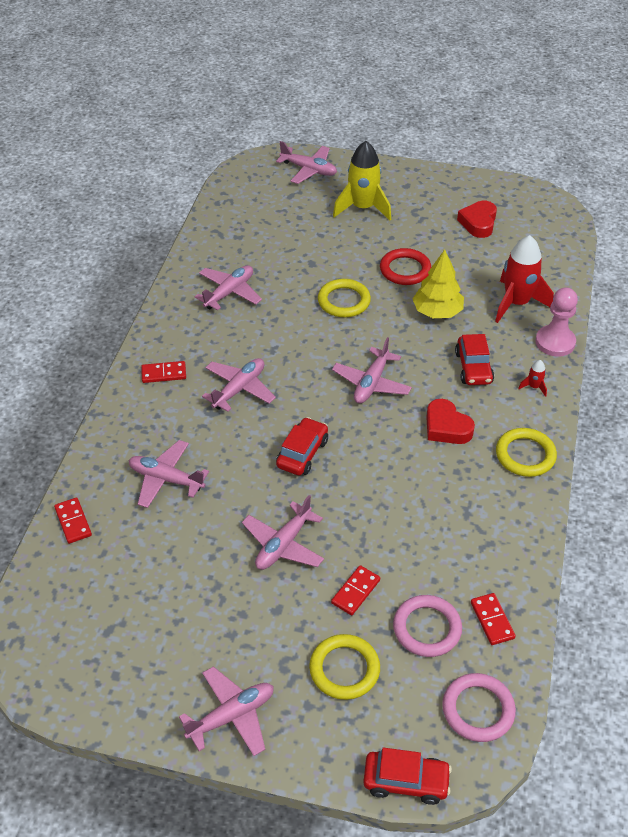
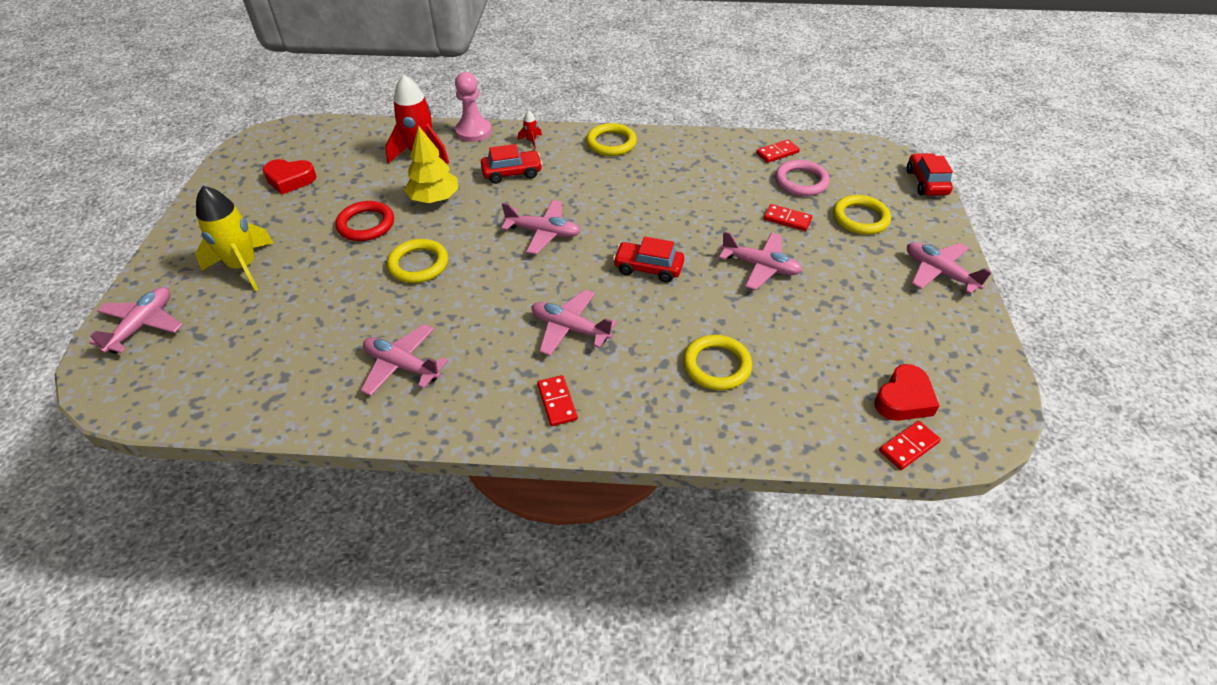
camera: 100 degrees left, 0 degrees up
red domino [54,497,92,544] -> red domino moved to [879,421,941,470]
pink plane [129,440,209,508] -> yellow ring [683,335,752,390]
red heart [426,399,475,444] -> red heart moved to [874,364,939,421]
pink ring [442,673,516,742] -> none

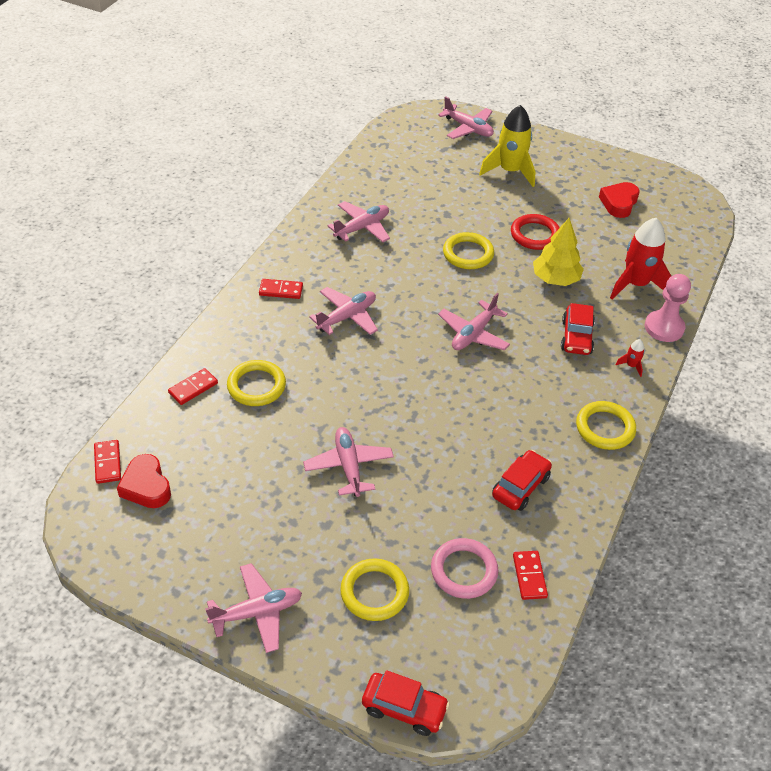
camera: 110 degrees right, 0 degrees up
red car [613,237,684,283] -> red car moved to [492,450,552,511]
pink plane [719,231,803,290] -> pink plane turned 120 degrees clockwise [303,427,394,497]
red domino [764,204,812,231] -> red domino moved to [168,368,218,405]

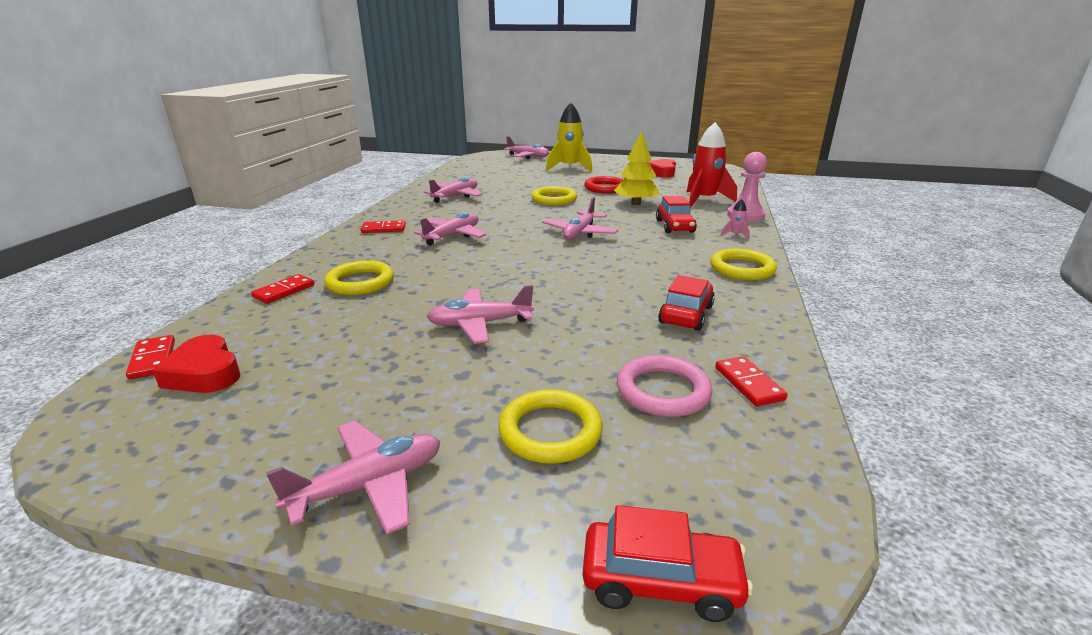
camera: 10 degrees left, 20 degrees down
pink plane [303,427,394,497] -> pink plane turned 75 degrees counterclockwise [426,285,534,344]
red rocket [616,339,645,377] -> pink rocket [721,199,750,240]

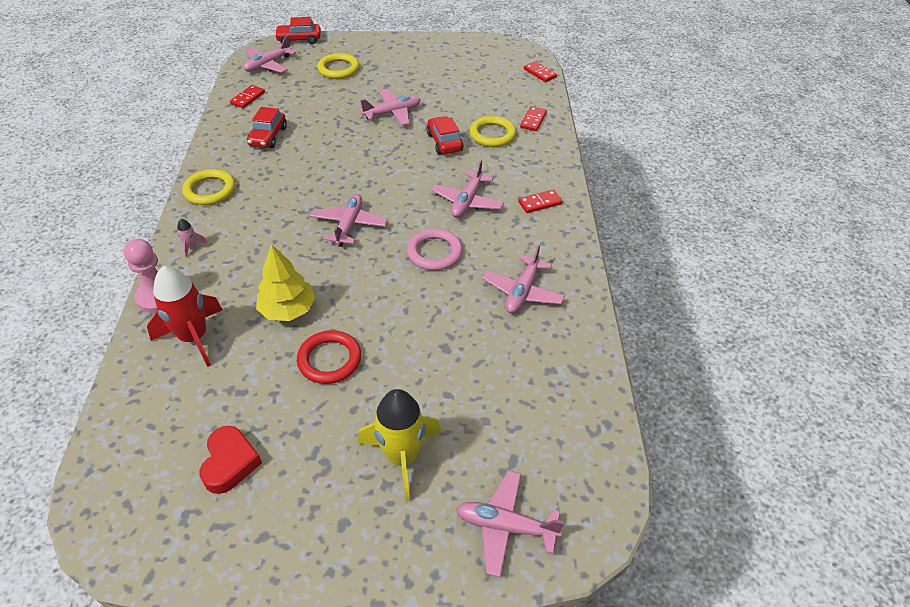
camera: 165 degrees right, 20 degrees up
red heart [152,335,240,393] -> none
pink plane [266,421,441,535] -> pink plane moved to [243,35,296,73]
yellow ring [531,186,577,206] -> none
pink ring [617,355,712,417] -> pink ring moved to [407,229,463,270]
red car [656,196,697,233] -> red car moved to [427,116,463,155]
red domino [715,356,788,407] -> red domino turned 60 degrees clockwise [230,85,265,108]

